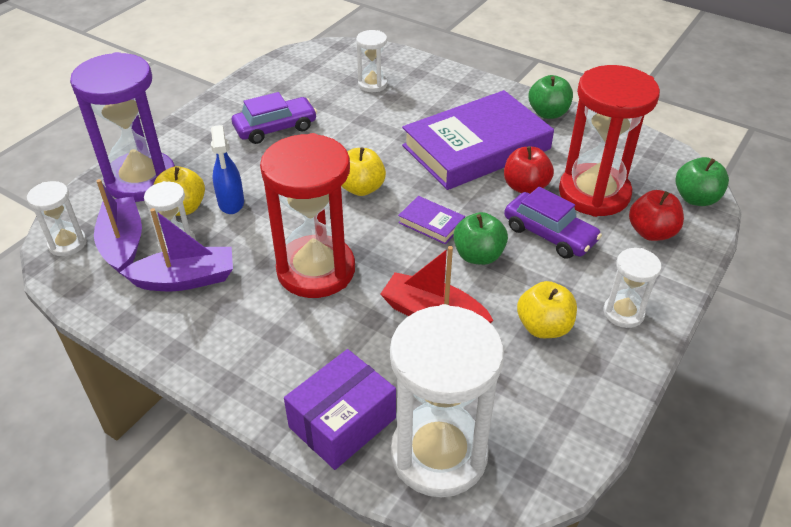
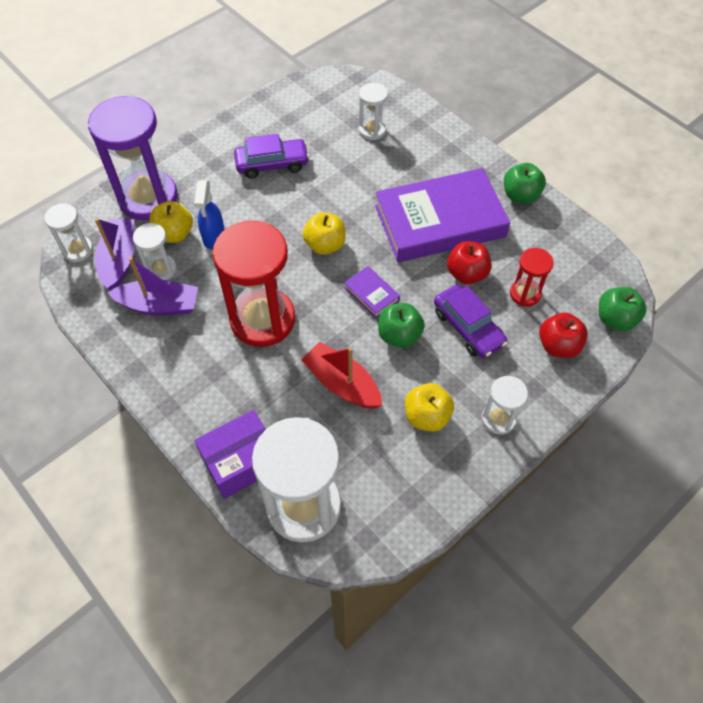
camera: 15 degrees right, 15 degrees up
red hourglass [559,65,660,217] -> red hourglass [510,248,554,307], size x0.49

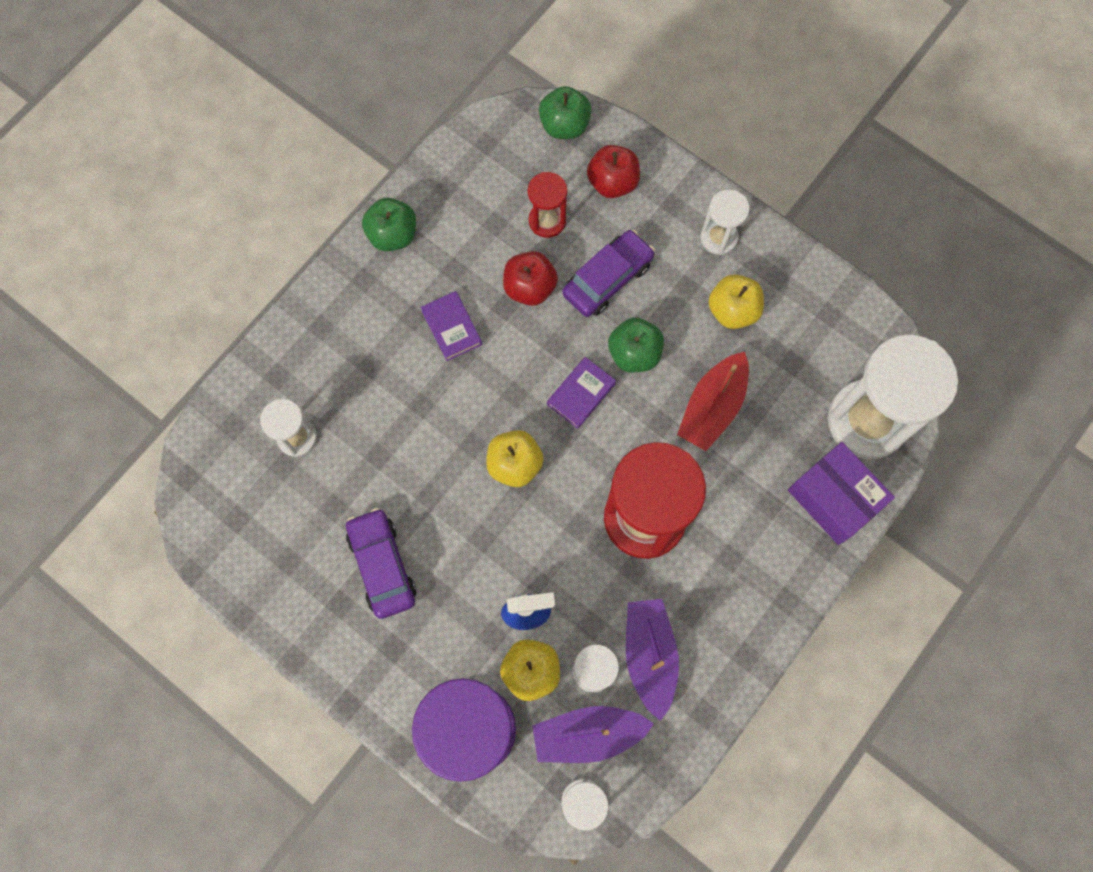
camera: 100 degrees left, 15 degrees up
purple book [375,168,510,262] -> purple book [421,291,482,361], size x0.40

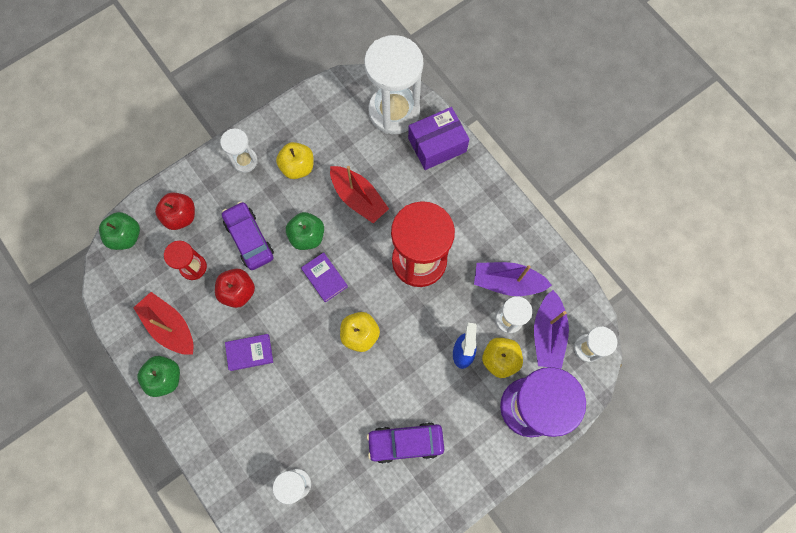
camera: 75 degrees left, 0 degrees up
none -> red boat [133,292,194,355]

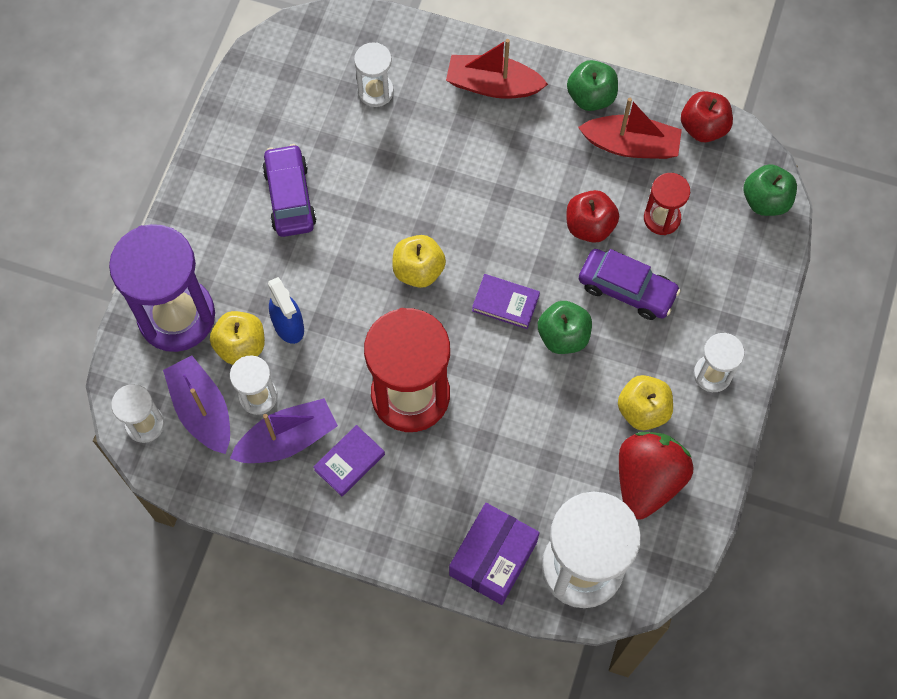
camera: 145 degrees right, 5 degrees down
red apple [155,192,195,230] -> red apple moved to [681,91,733,142]
purple book [225,334,273,371] -> purple book moved to [313,425,385,496]
red boat [330,166,389,223] -> red boat moved to [446,39,548,99]
purple car [367,422,444,464] -> purple car turned 60 degrees counterclockwise [262,144,317,237]
none -> red strawberry [619,432,693,519]

